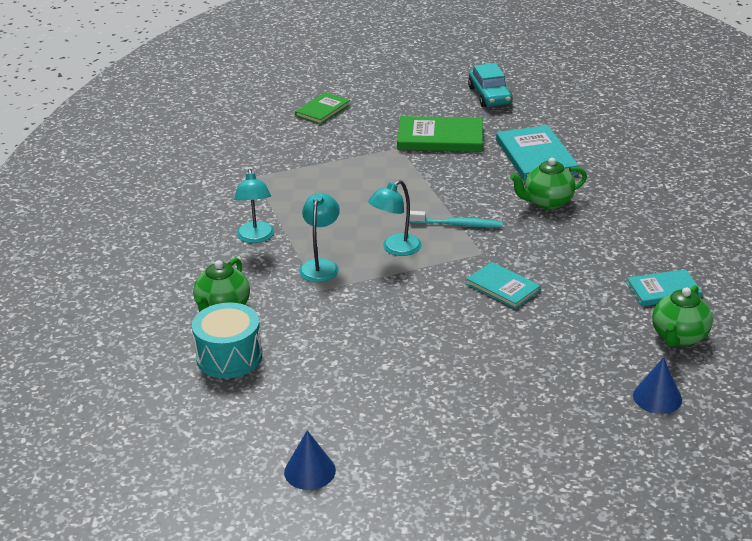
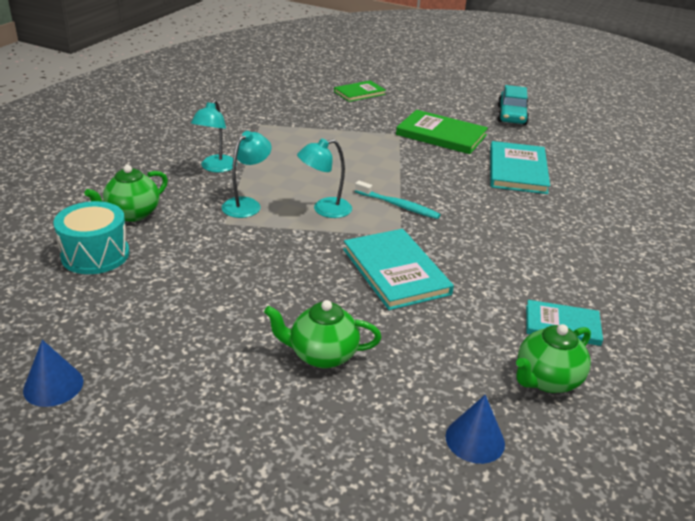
camera: 20 degrees right, 0 degrees up
turquoise book [466,262,541,309] -> turquoise book [343,229,454,310], size x1.61
green teapot [510,158,587,210] -> green teapot moved to [264,300,381,368]

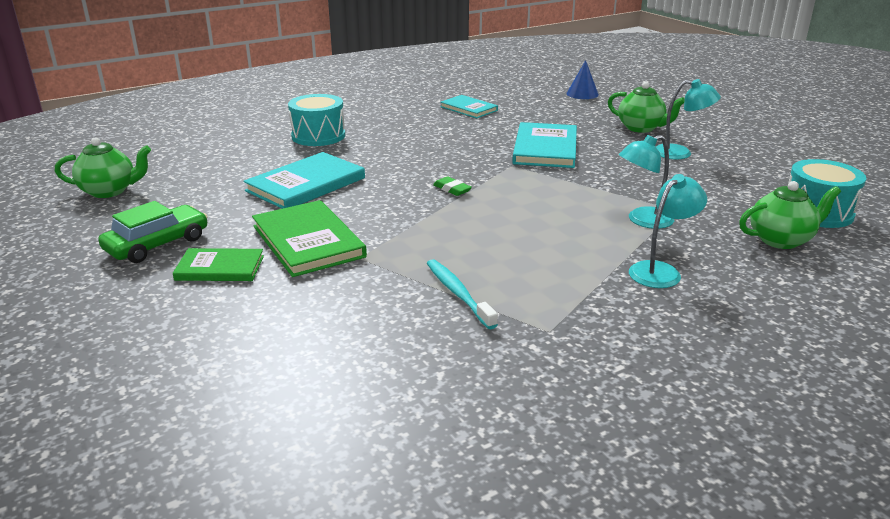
camera: 145 degrees left, 5 degrees down
blue cone [23,340,83,407] -> none
turquoise lamp [297,138,352,218] -> turquoise lamp moved to [656,79,721,159]
green book [334,80,386,102] -> green book moved to [173,248,264,281]
turquoise toothbrush [355,181,441,219] -> turquoise toothbrush moved to [427,259,498,329]
turquoise car [497,85,529,125] -> green car [98,201,208,263]
green teapot [516,324,591,393] -> green teapot moved to [55,137,151,198]
none -> turquoise drum [288,94,345,146]
none -> green eraser [433,176,472,196]

